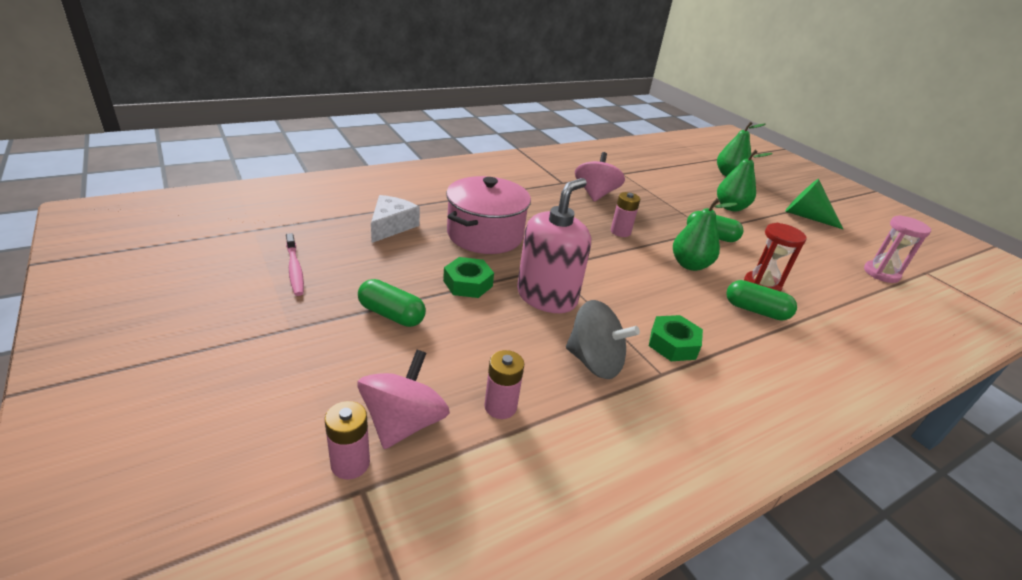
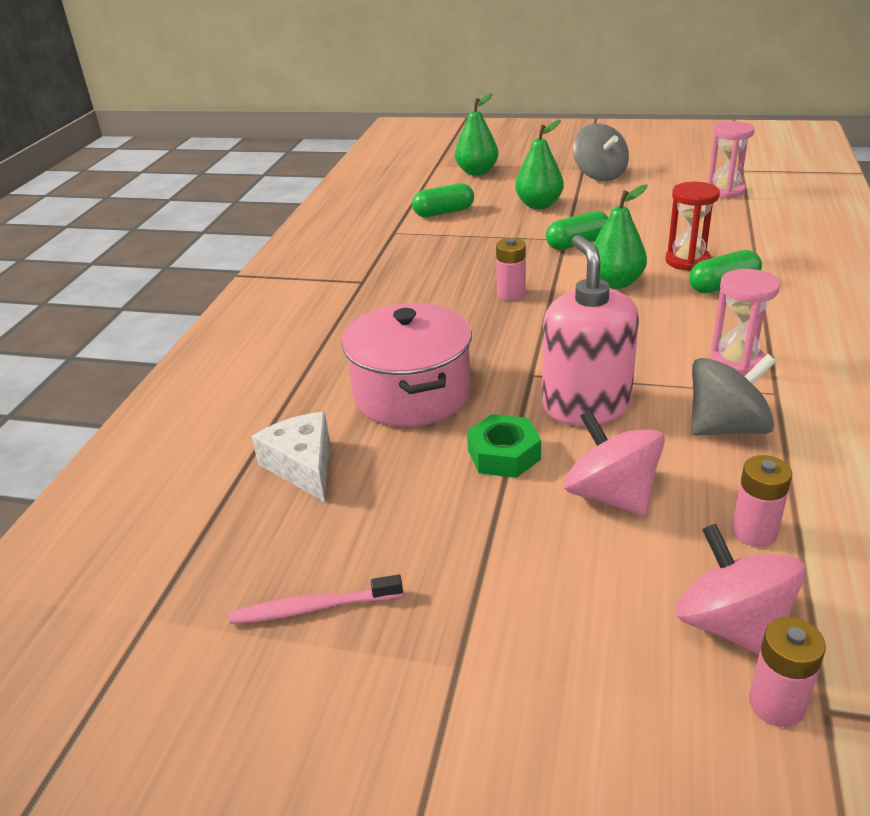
camera: 40 degrees left, 0 degrees up
pink toothbrush [286,233,304,296] -> pink toothbrush turned 150 degrees clockwise [229,574,403,624]
green capsule [358,279,426,327] -> green capsule moved to [412,183,474,217]
pink spinning top [575,152,625,202] -> pink spinning top moved to [564,410,665,516]
green nut [649,315,703,361] -> pink hourglass [709,269,780,376]
green cone [785,179,843,229] -> grey spinning top [573,123,629,181]

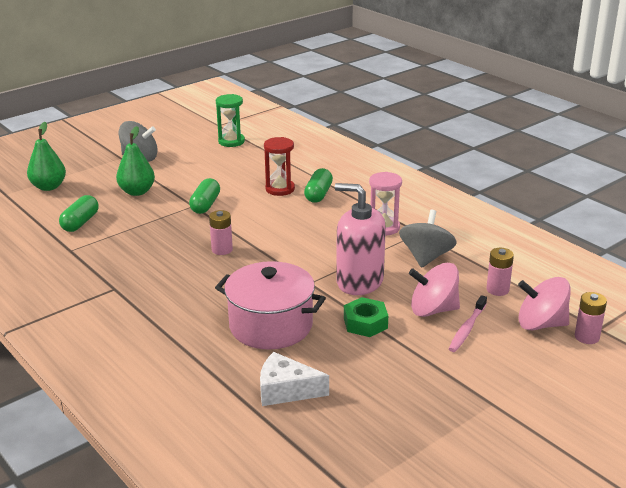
camera: 55 degrees left, 5 degrees down
pink toothbrush [229,574,403,624] -> pink toothbrush moved to [449,295,487,352]
green pear [594,184,647,289] -> none
pink hourglass [708,121,755,199] -> green hourglass [216,94,245,147]

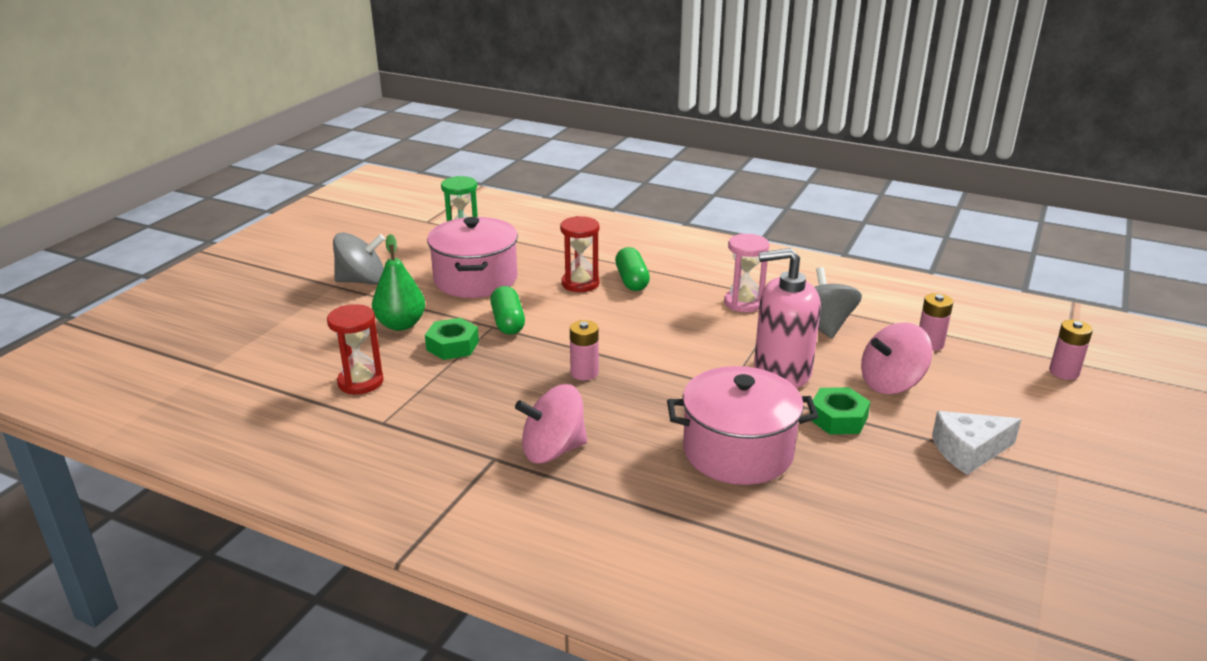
camera: 25 degrees left, 0 degrees up
green pear [27,122,66,191] -> none
green capsule [59,195,99,232] -> red hourglass [327,304,384,394]
white cheese [260,352,329,406] -> white cheese moved to [932,411,1021,475]
pink toothbrush [449,295,487,352] -> none
pink spinning top [518,277,571,330] -> pink spinning top moved to [515,384,587,463]
none -> green nut [425,318,479,360]
none -> pink pot [427,217,518,298]

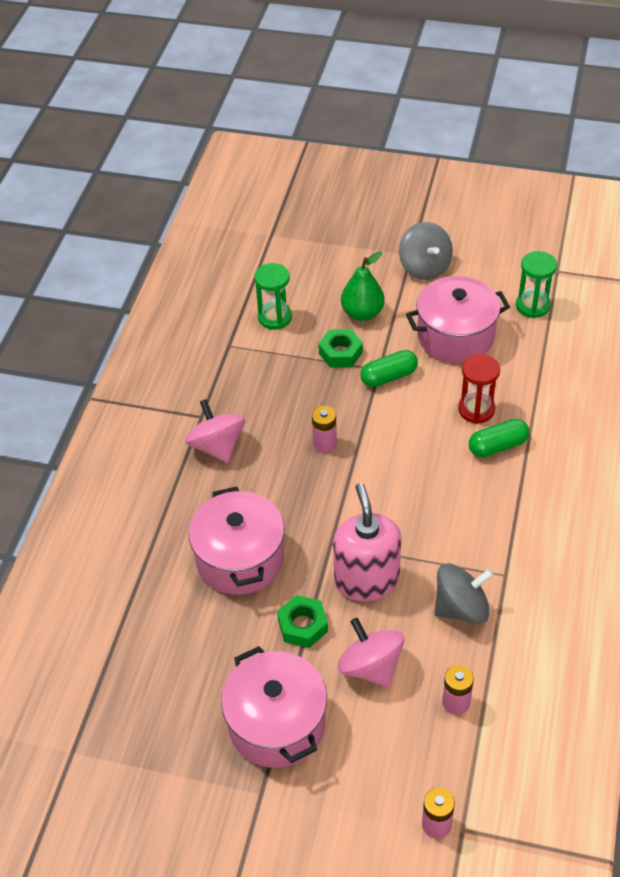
camera: 80 degrees right, 20 degrees up
red hourglass [327,304,384,394] -> green hourglass [254,263,292,330]
pink hourglass [724,234,769,312] -> none
white cheese [932,411,1021,475] -> pink pot [221,646,327,768]

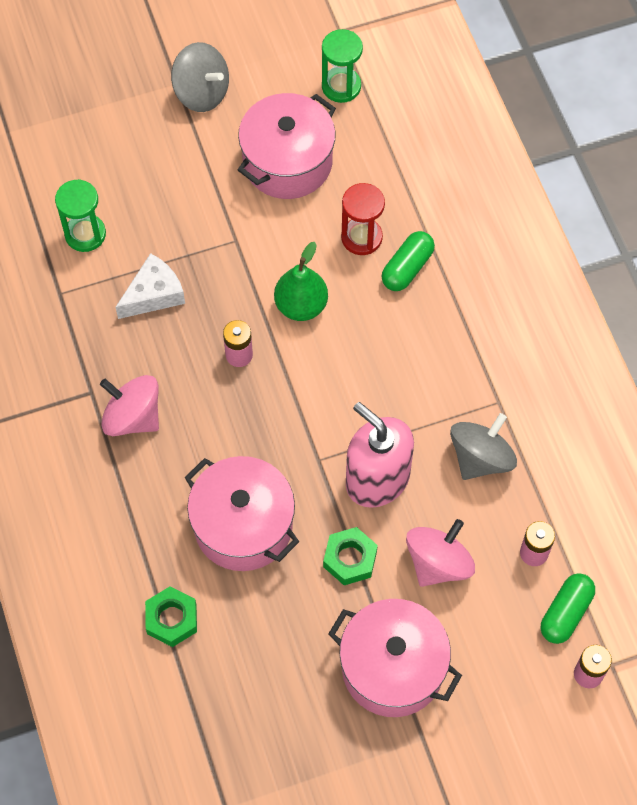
camera: 35 degrees left, 15 degrees up
green nut [318,329,363,368] -> green nut moved to [145,586,197,647]
pink spinning top [338,618,404,687] -> pink spinning top turned 105 degrees clockwise [406,519,475,587]
green pear [341,251,385,321] -> green pear moved to [274,242,328,321]
green capsule [360,350,418,387] -> green capsule moved to [541,573,595,644]
none -> white cheese [115,253,185,319]

